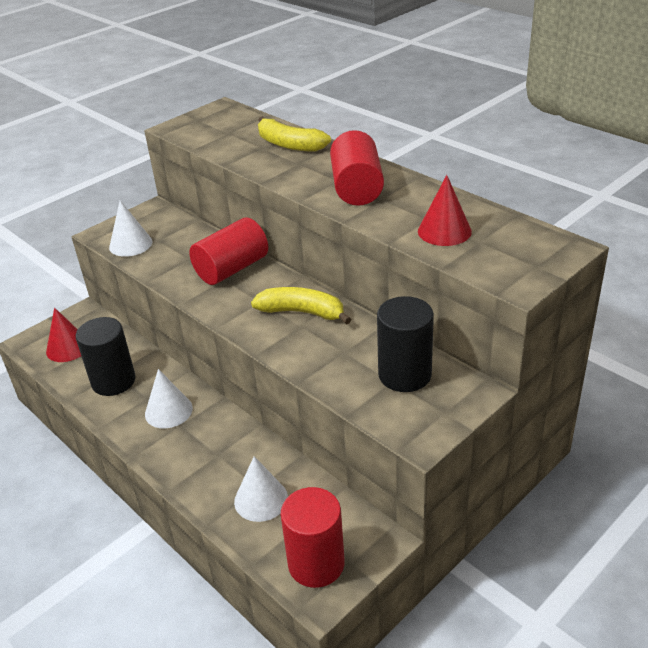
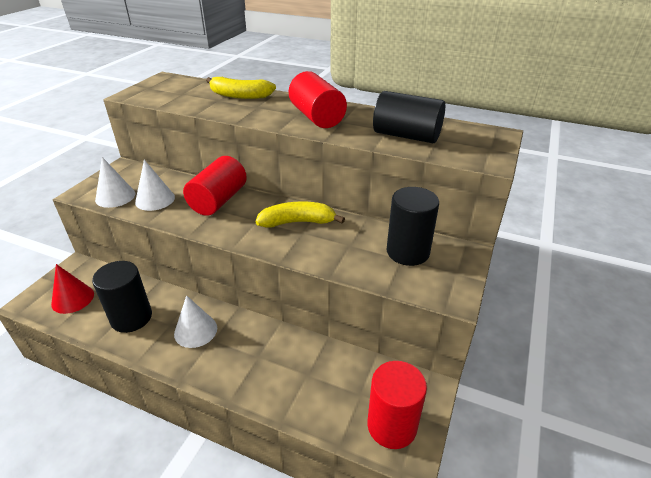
camera: 25 degrees left, 0 degrees up
white cone [234,456,288,522] -> white cone moved to [135,160,175,211]
red cone [418,175,472,246] -> black cylinder [373,91,445,143]

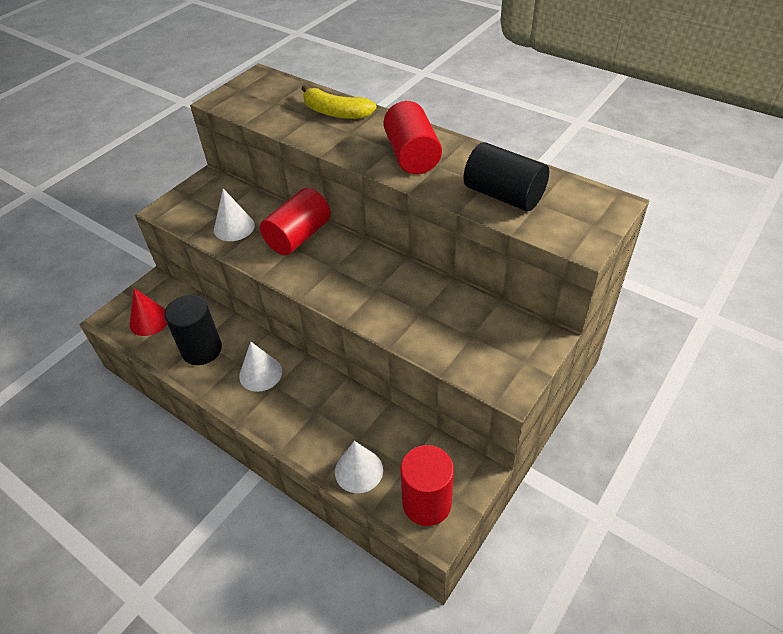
camera: 15 degrees right, 10 degrees up
white cone [95,157,135,208] -> white cone moved to [335,441,383,493]
yellow banana [255,201,345,228] -> none
black cylinder [387,187,439,266] -> none

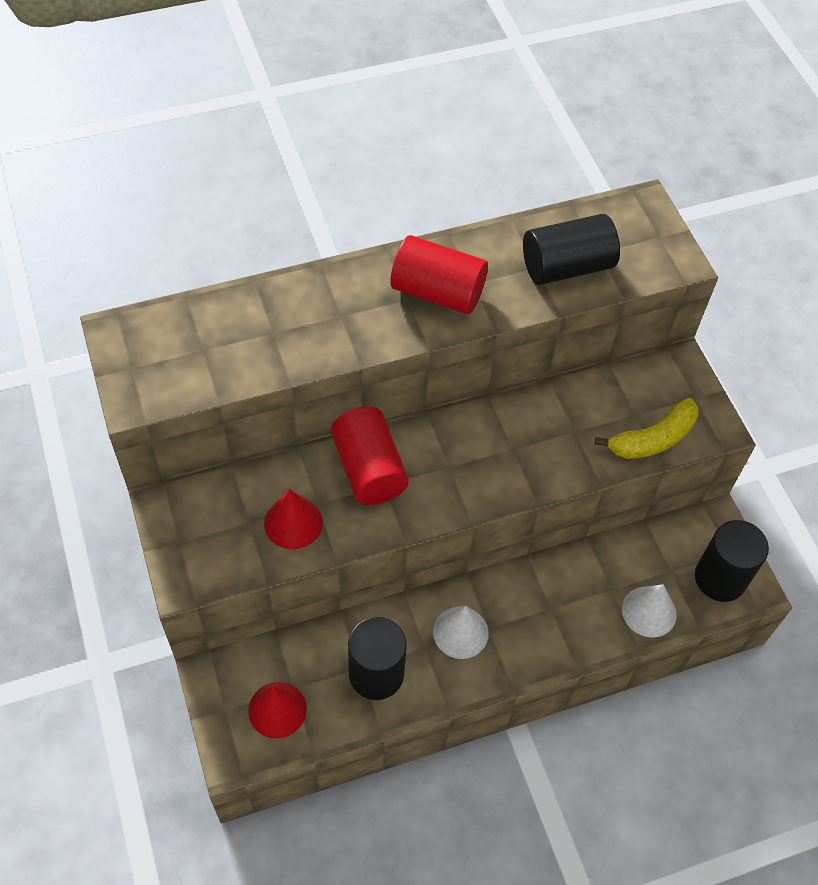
camera: 60 degrees left, 10 degrees up
white cone [214,188,255,241] -> red cone [264,489,323,549]
yellow banana [301,85,376,119] -> yellow banana moved to [594,398,699,459]
red cylinder [400,445,454,526] -> black cylinder [695,520,769,602]

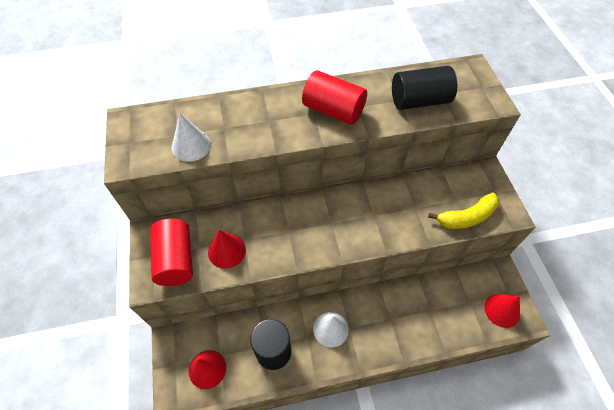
camera: 10 degrees right, 0 degrees up
red cylinder [331,406,409,505] -> red cylinder moved to [150,218,193,286]
white cone [622,584,677,638] -> white cone moved to [172,113,211,162]
black cylinder [695,520,769,602] -> red cone [485,294,520,328]

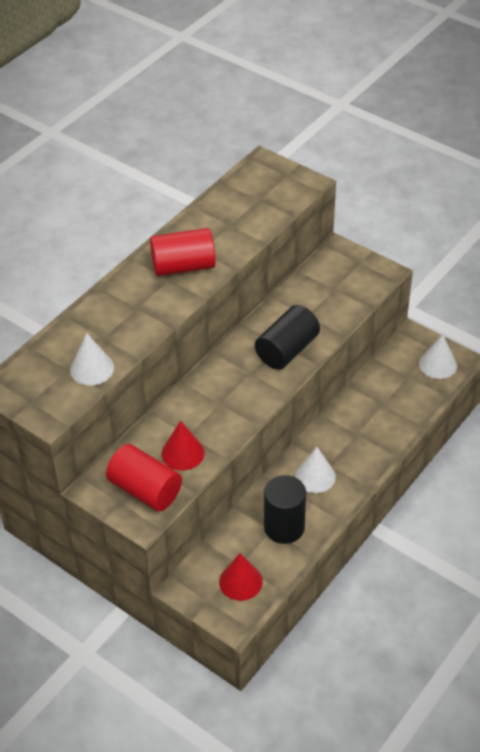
camera: 40 degrees left, 10 degrees down
black cylinder [392,66,457,110] -> black cylinder moved to [255,305,320,370]
yellow banana [428,192,499,229] -> none
red cone [485,294,520,328] -> white cone [419,334,457,379]

